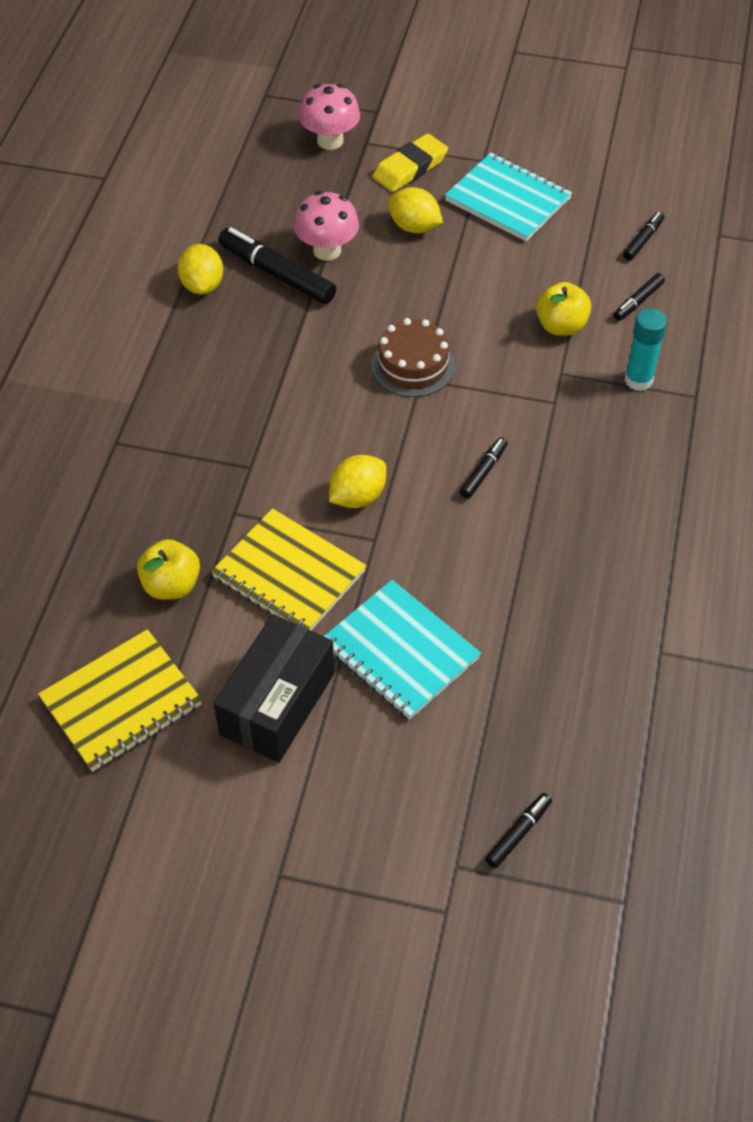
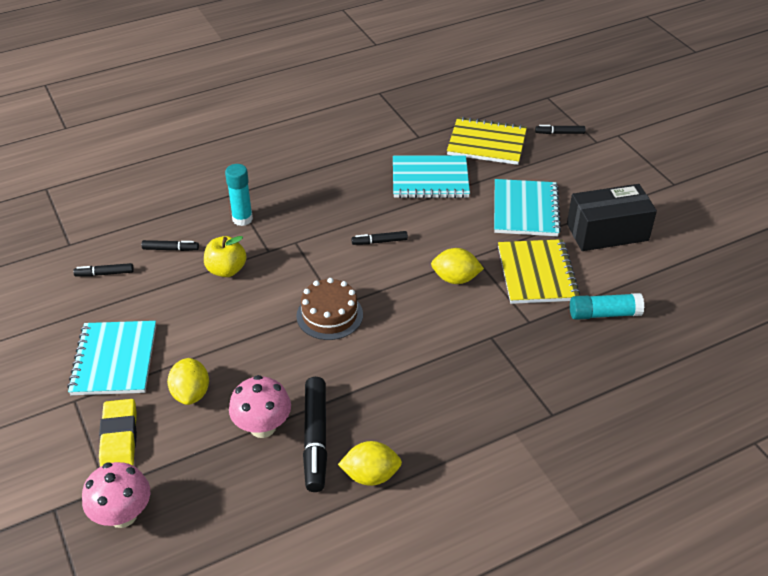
camera: 130 degrees left, 10 degrees down
yellow notebook [38,629,202,772] -> yellow notebook moved to [447,117,527,165]
yellow apple [137,539,200,600] -> turquoise glue stick [570,293,644,320]
yellow lemon [178,244,223,294] -> yellow lemon turned 45 degrees clockwise [338,441,402,486]
yellow eraser [373,134,448,192] -> yellow eraser turned 75 degrees clockwise [99,399,137,467]
none -> turquoise notebook [393,155,470,198]

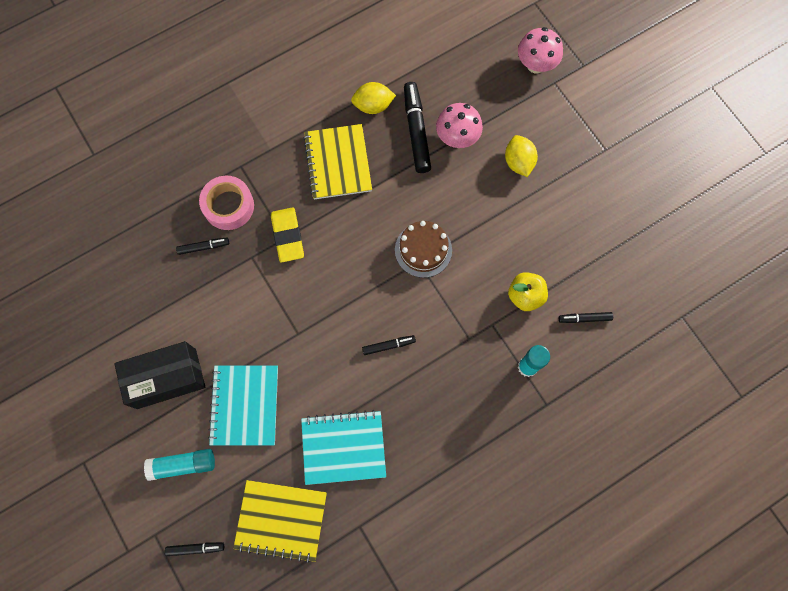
camera: 175 degrees right, 30 degrees up
turquoise notebook [67,321,156,395] -> none
black marker [73,263,134,276] -> black marker moved to [176,238,229,255]
yellow eraser [99,399,137,467] -> yellow eraser moved to [271,207,304,262]
yellow lemon [431,248,484,284] -> none
yellow notebook [498,239,580,304] -> yellow notebook moved to [303,124,372,199]
turquoise glue stick [570,293,644,320] -> turquoise glue stick moved to [144,449,215,481]
none -> pink tape [199,176,254,230]

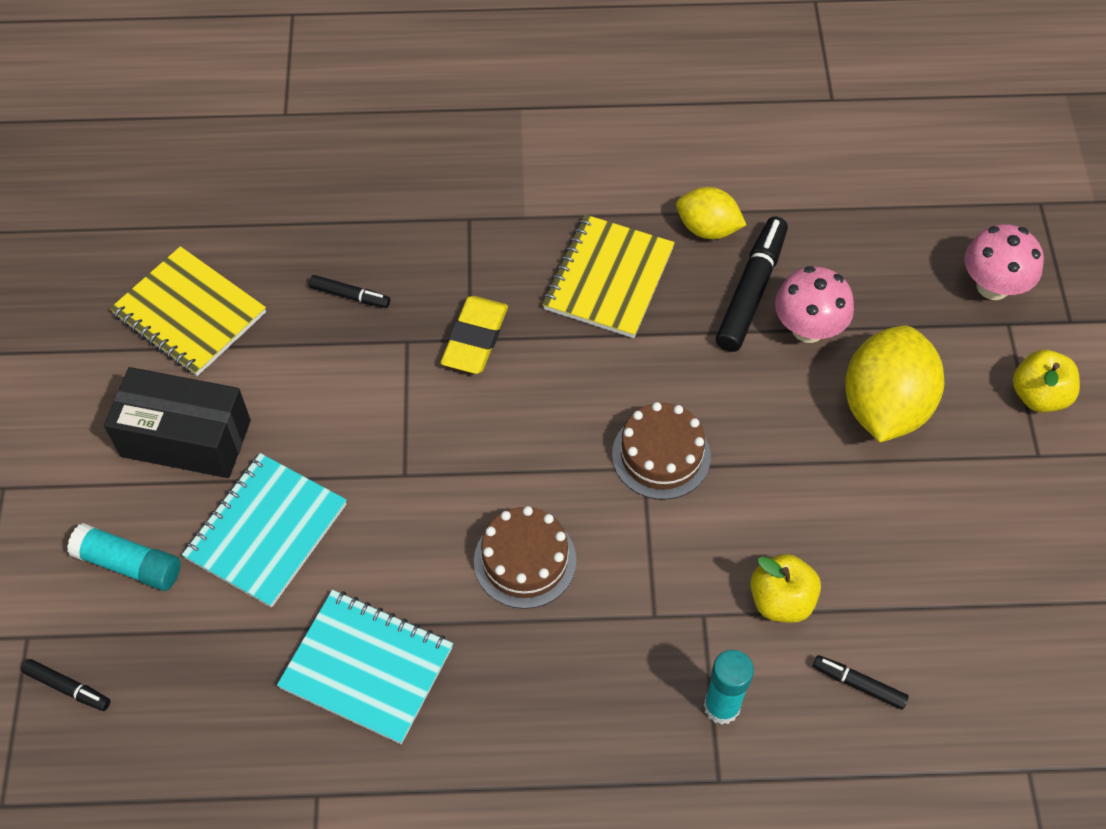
camera: 30 degrees right, 15 degrees down
pink tape [199,176,254,230] -> none
yellow notebook [233,480,327,563] -> yellow notebook moved to [110,246,266,376]
black marker [362,335,416,355] -> brown cake [474,506,577,609]
yellow lemon [505,135,538,177] -> yellow lemon [845,326,944,442], size x1.73
none -> yellow apple [1013,350,1080,412]

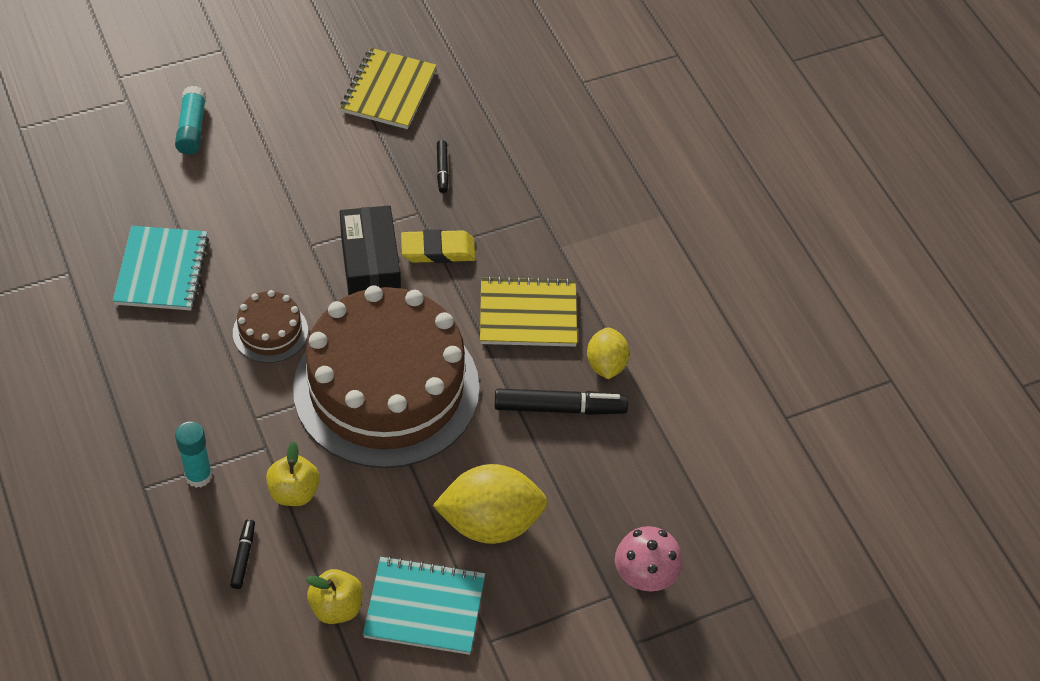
camera: 65 degrees right, 5 degrees down
black marker [21,659,110,711] -> none
black box [104,367,251,478] -> black box moved to [340,205,401,295]
turquoise notebook [182,453,347,608] -> turquoise notebook moved to [363,556,485,655]
brown cake [612,402,711,500] -> brown cake [293,285,480,468], size x2.43
pink mushroom [775,266,854,343] -> none
yellow apple [1013,350,1080,412] -> yellow apple moved to [306,569,363,624]

